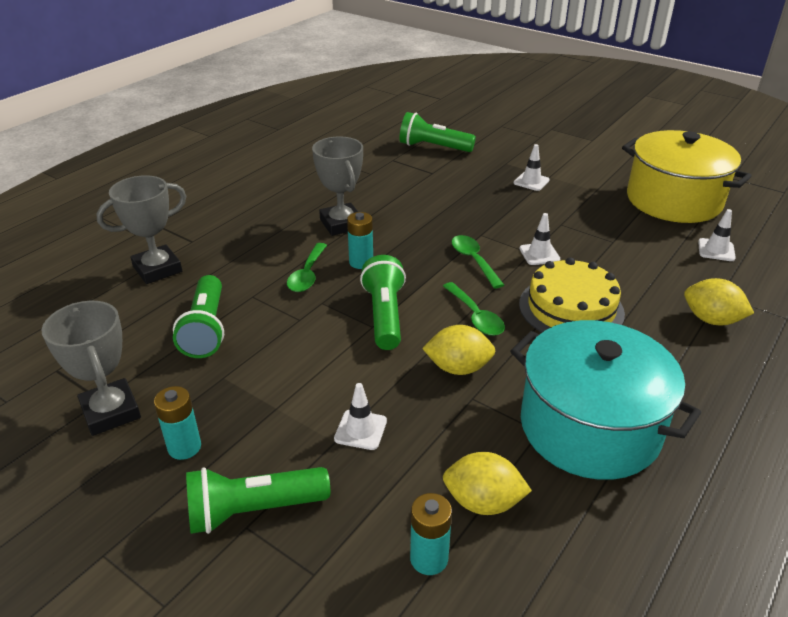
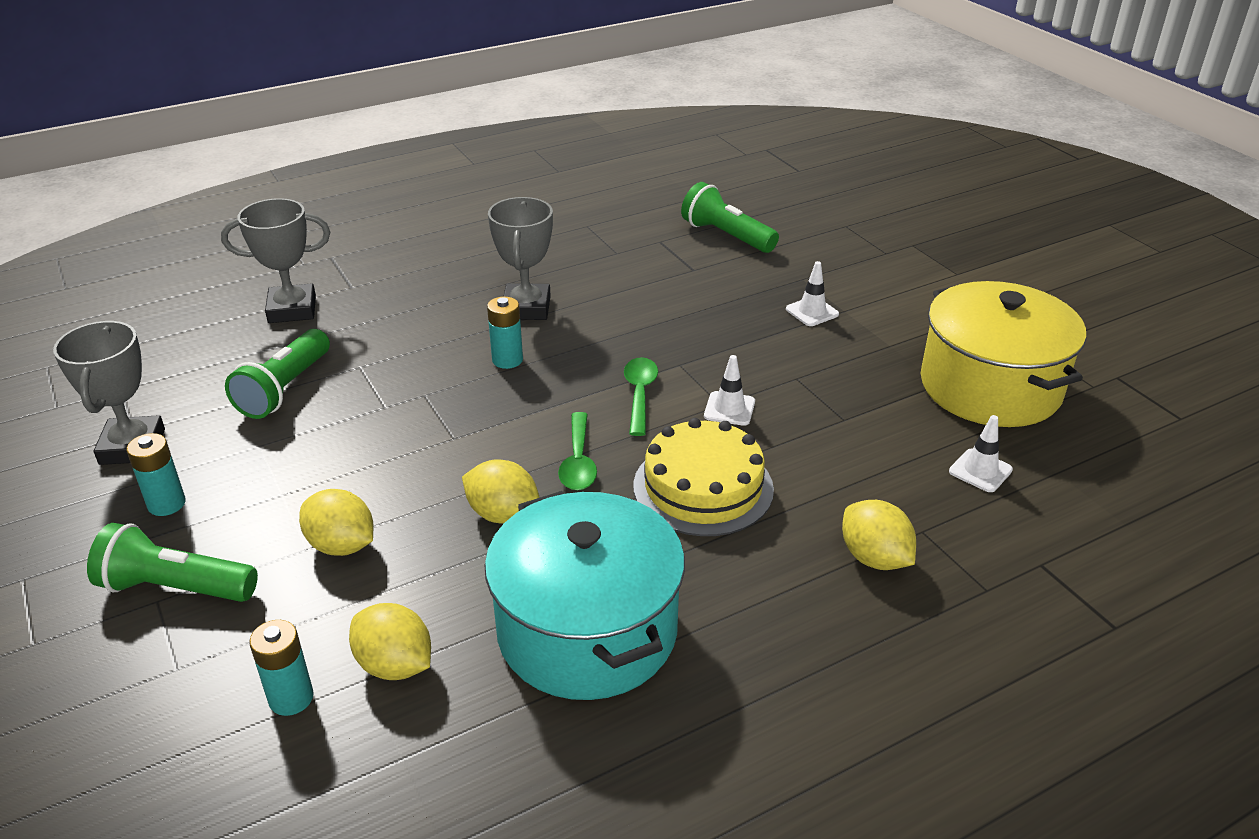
camera: 25 degrees right, 0 degrees up
green spoon [287,243,327,292] -> none
white traffic cone [334,383,387,450] -> yellow lemon [299,489,374,556]
green flashlight [360,255,406,350] -> none

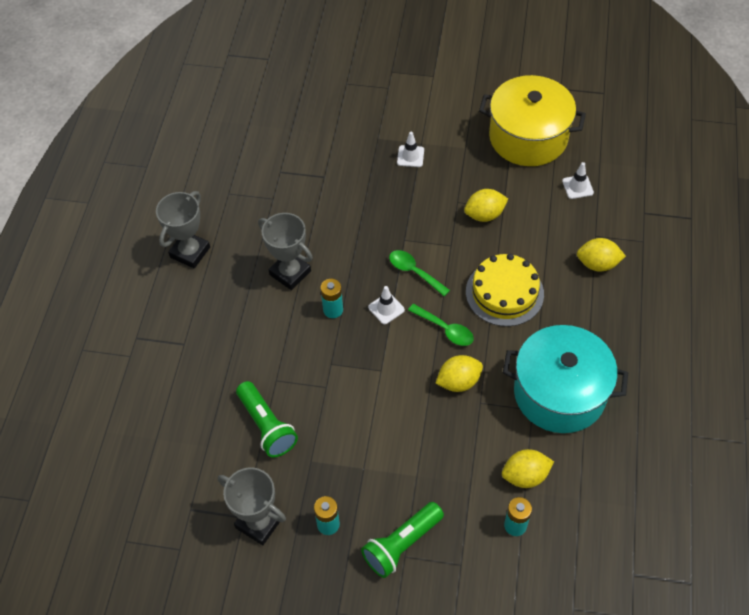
camera: 50 degrees left, 20 degrees up
grey trophy [221,198,330,323] -> grey trophy moved to [156,191,210,268]
yellow lemon [299,489,374,556] -> yellow lemon moved to [464,189,508,222]
green flashlight [681,182,779,253] -> none
white traffic cone [704,355,755,426] -> white traffic cone moved to [368,286,405,324]

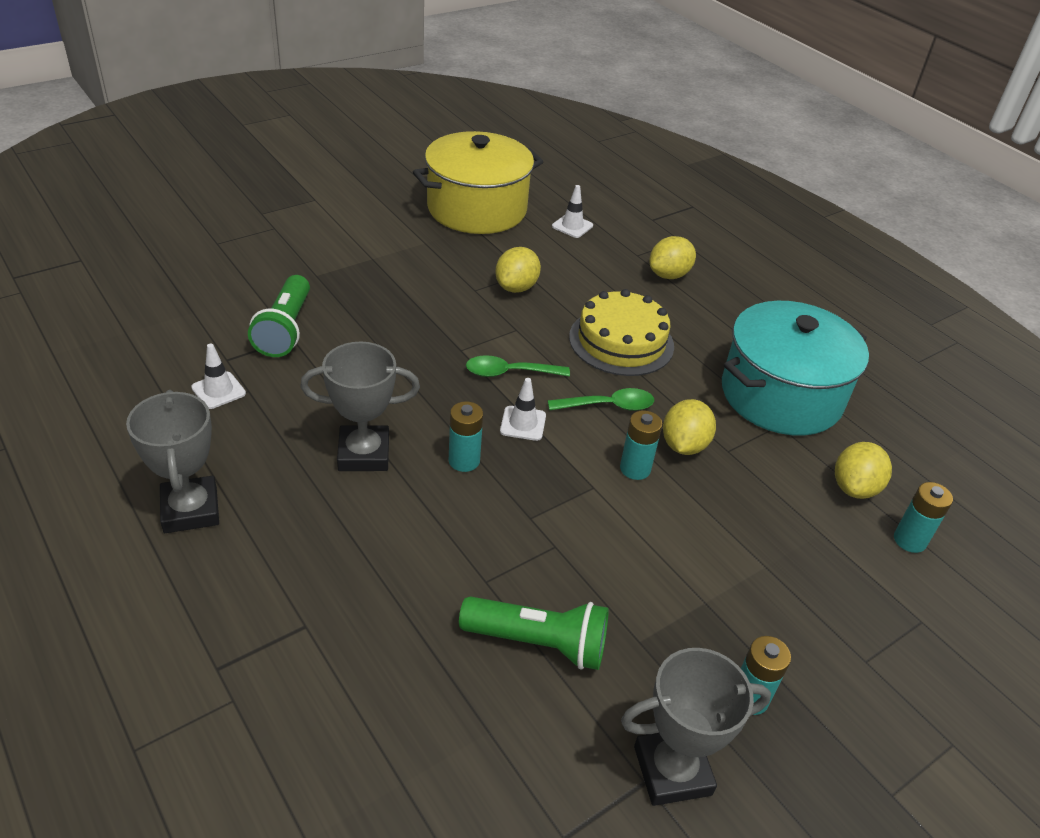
camera: 50 degrees left, 15 degrees down
green flashlight [361,502,444,578] -> green flashlight moved to [248,275,310,357]
white traffic cone [397,132,424,167] -> white traffic cone moved to [191,344,246,409]
none -> turquoise battery [620,410,662,480]

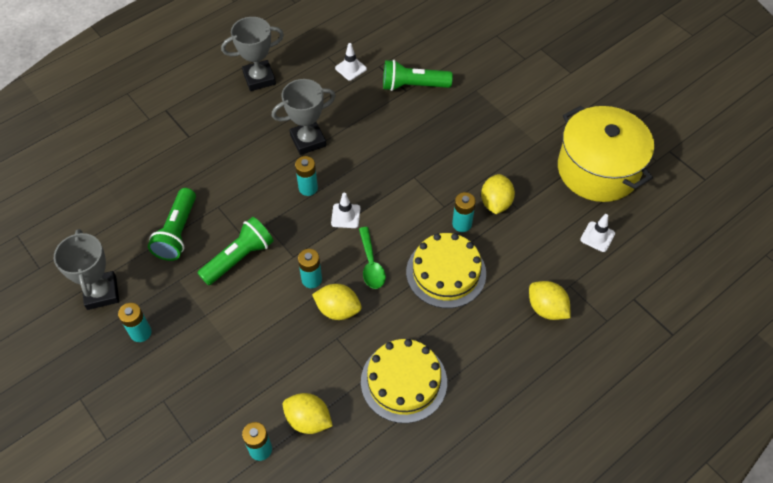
camera: 90 degrees right, 15 degrees up
grey trophy [300,342,420,471] -> grey trophy turned 75 degrees clockwise [272,79,336,155]
green spoon [466,355,570,377] -> none
yellow lemon [495,247,541,293] -> yellow lemon turned 75 degrees clockwise [481,174,515,214]
turquoise pot [722,301,869,436] -> yellow cake [361,339,447,423]
none -> green flashlight [198,217,274,285]
none -> turquoise battery [452,192,476,232]

